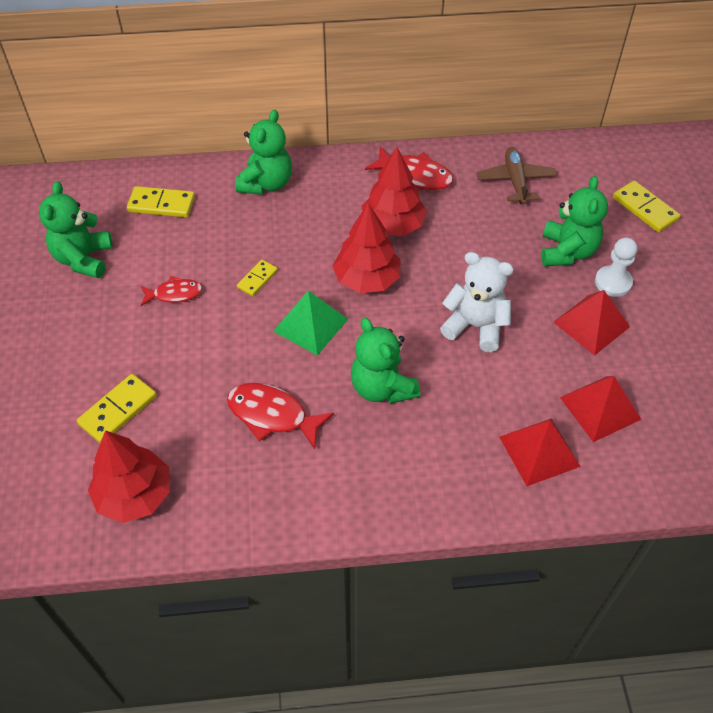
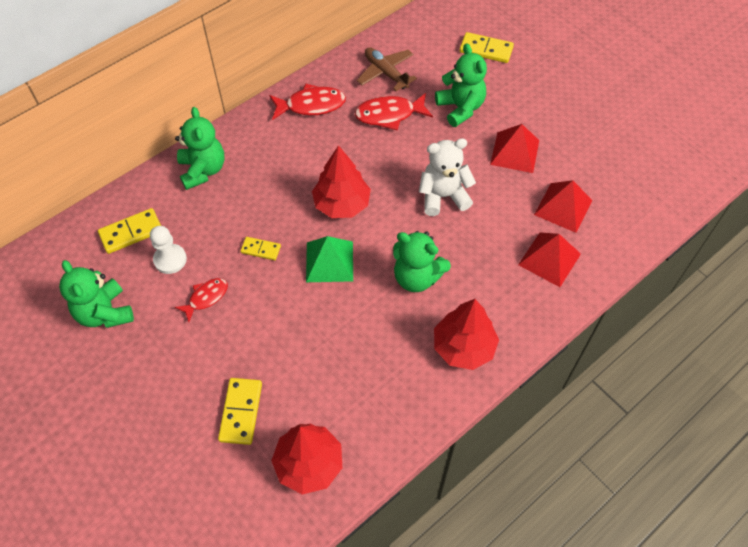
camera: 35 degrees left, 5 degrees up
red fish [227,383,334,449] -> red fish moved to [355,93,433,130]
yellow domino [237,260,278,296] -> yellow domino turned 75 degrees counterclockwise [240,237,281,260]
red tree [362,147,427,236] -> red tree moved to [434,299,499,370]
white pawn [595,238,637,297] -> white pawn moved to [150,226,187,274]

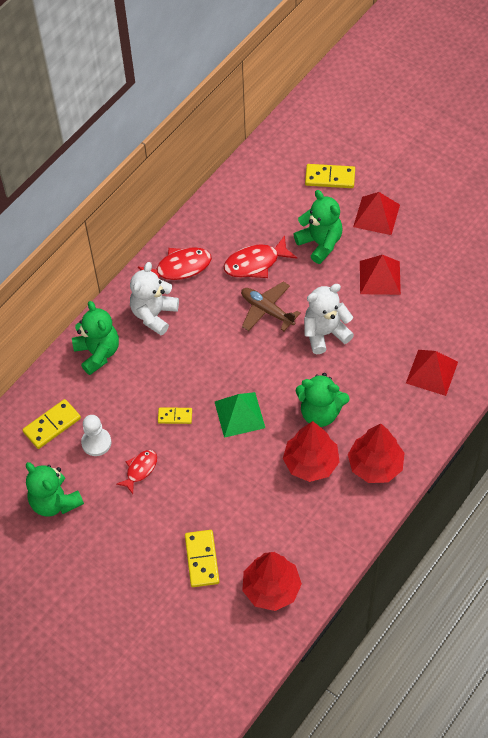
camera: 10 degrees left, 0 degrees up
red tree [312,145,371,218] -> red tree moved to [283,421,340,482]
brown plane [357,47,417,91] -> brown plane moved to [241,282,301,331]
red pyramid [534,180,592,233] -> red pyramid moved to [353,192,400,235]
none -> white teddy bear [130,262,179,335]

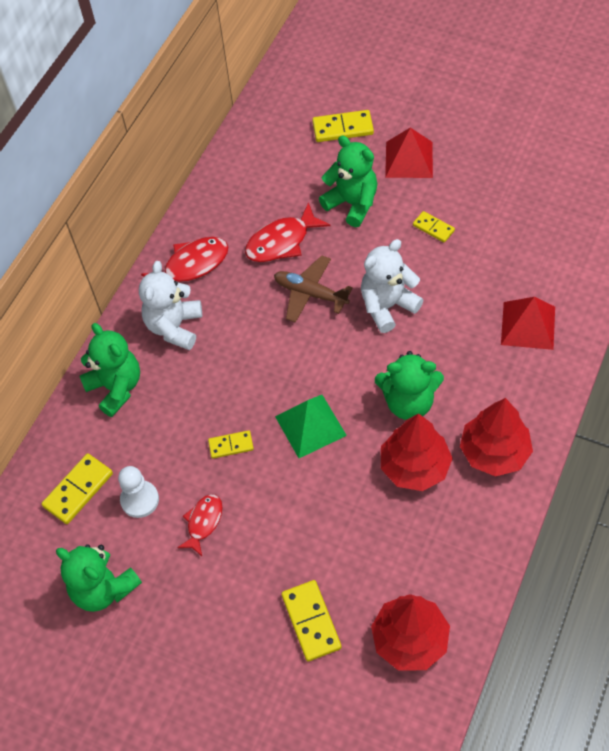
camera: 10 degrees left, 0 degrees up
red pyramid [360,255,401,295] -> yellow domino [413,211,455,243]

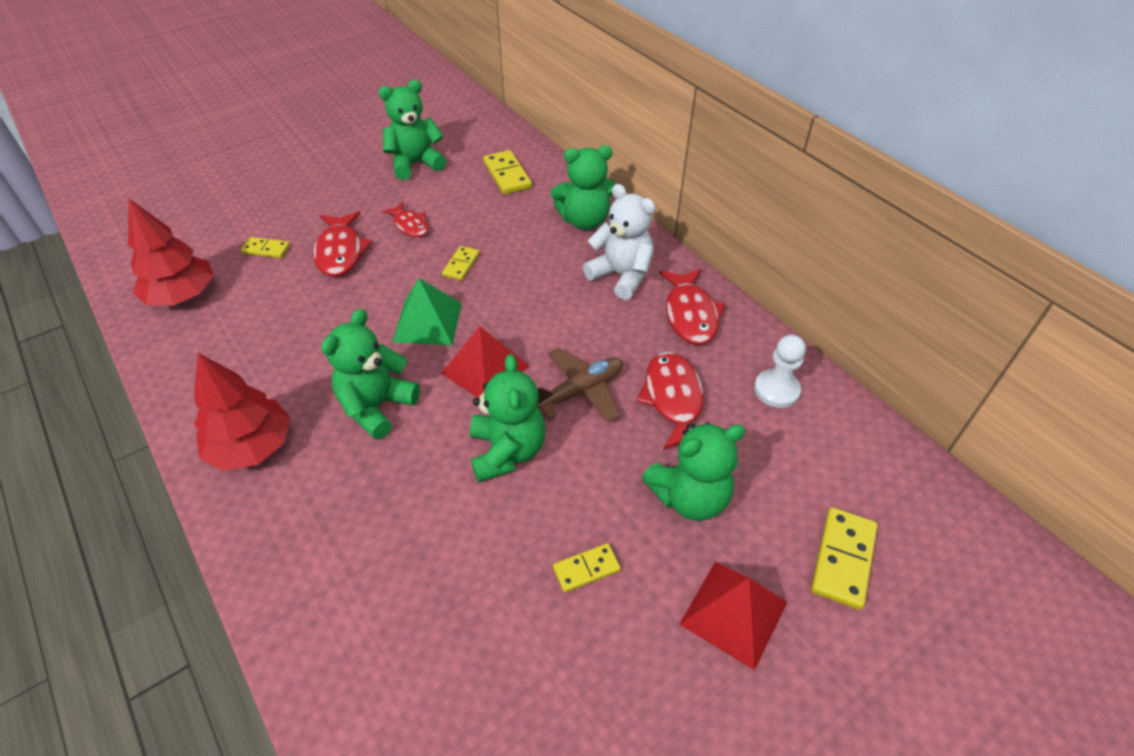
camera: 115 degrees right, 10 degrees down
white pawn [118,466,159,518] -> white pawn moved to [754,335,806,408]
yellow domino [281,580,342,661] -> yellow domino [241,237,290,258], size x0.63
white teddy bear [361,239,423,333] -> green teddy bear [470,354,546,482]
red tree [381,413,453,491] -> none
red pyramid [501,297,555,350] -> red pyramid moved to [441,326,529,398]
none -> red fish [313,211,373,277]

